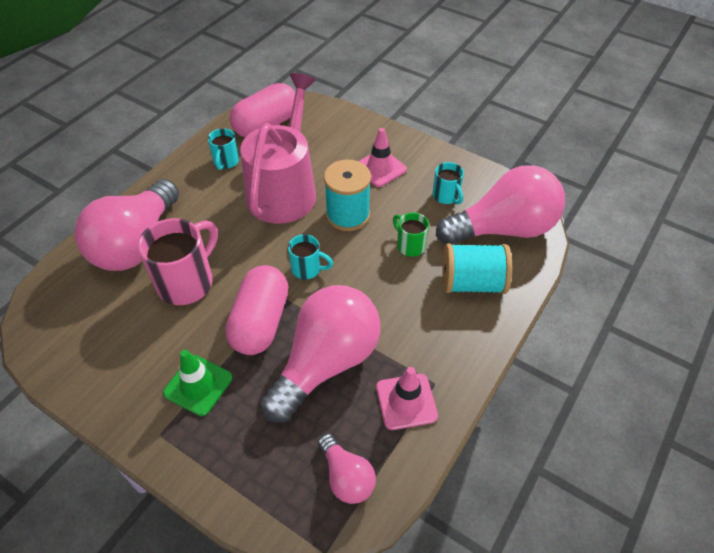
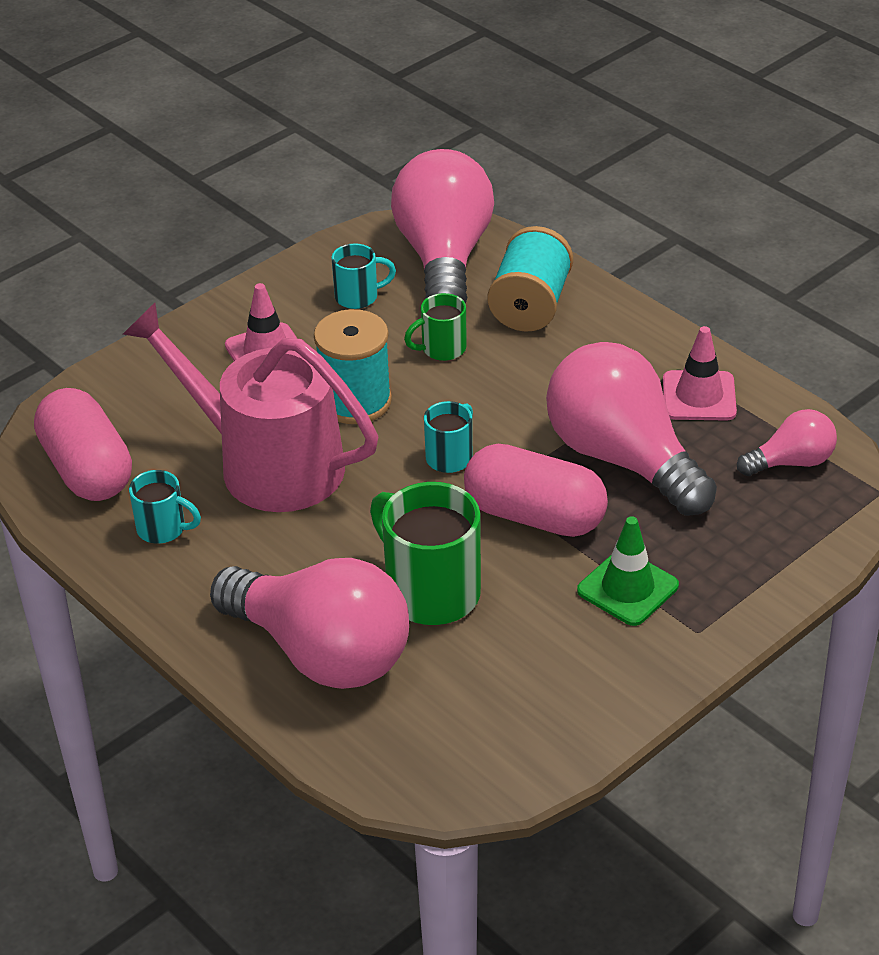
camera: 75 degrees left, 10 degrees down
pink mug [138,218,218,305] -> green mug [370,482,481,625]

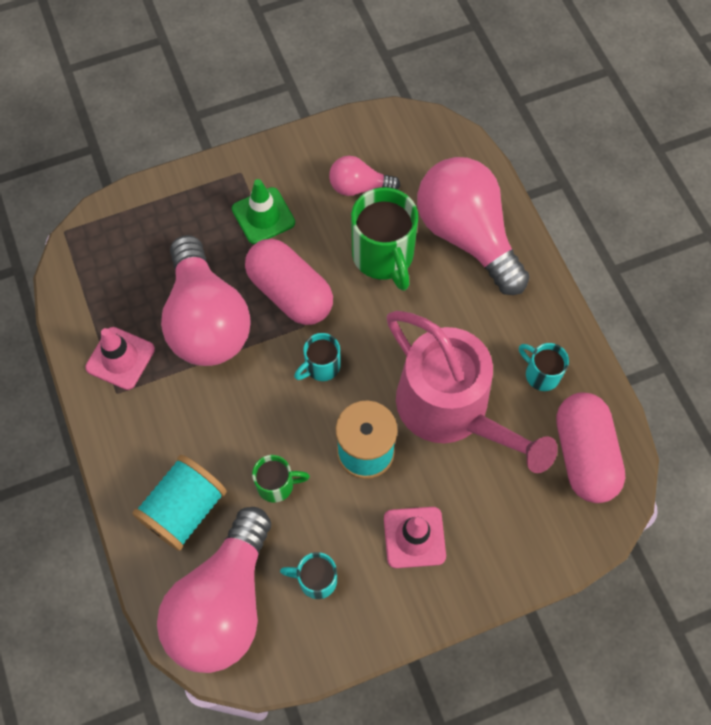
camera: 160 degrees left, 25 degrees up
pink light bulb [737,409,837,476] -> pink light bulb moved to [329,156,400,196]

